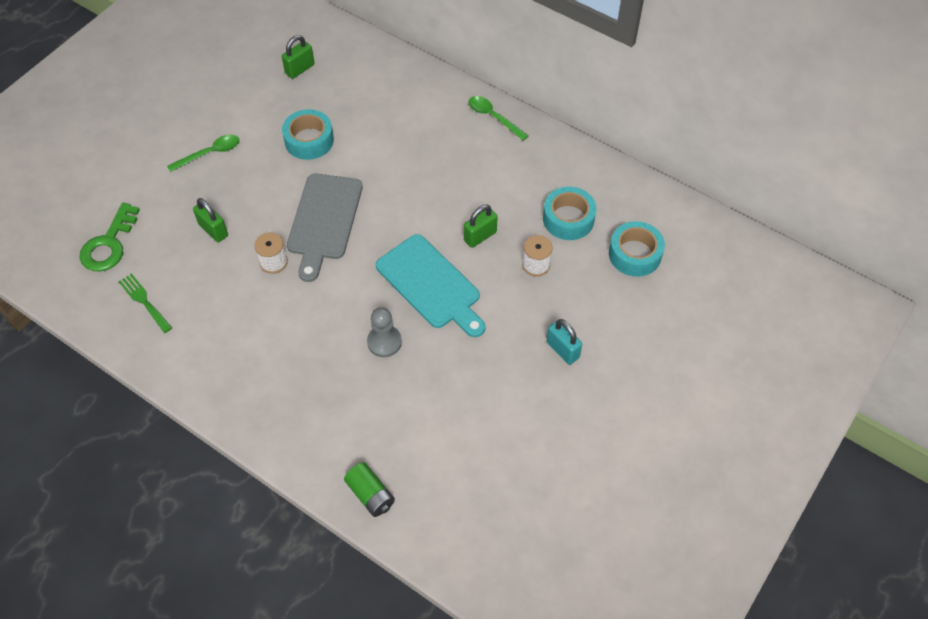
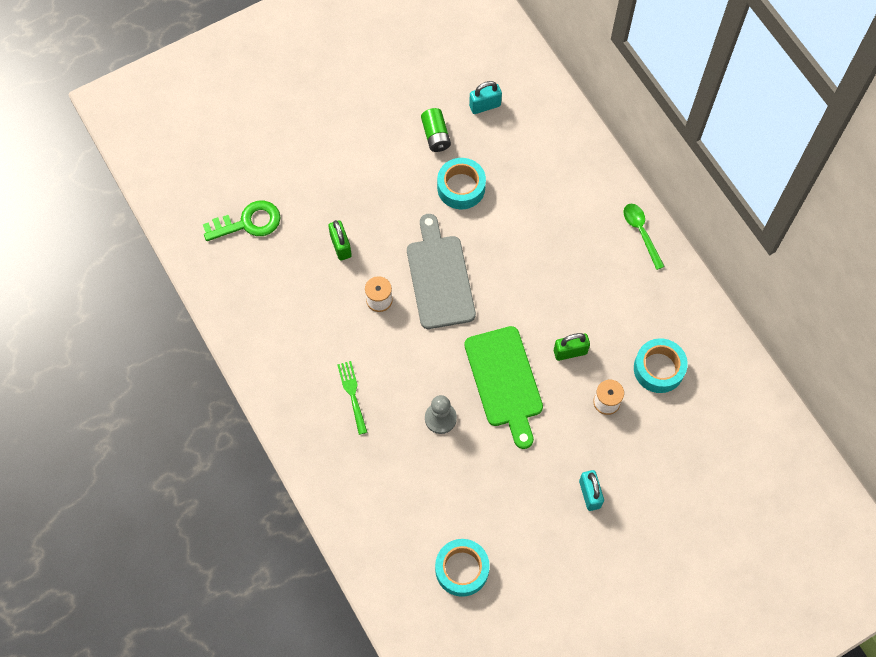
camera: 25 degrees right, 10 degrees up
green key [80,203,140,272] -> green key turned 150 degrees counterclockwise [203,201,281,241]
green fork [119,273,172,333] -> green fork moved to [337,361,367,435]
green spoon [167,134,239,172] -> none
green padlock [282,35,314,79] -> turquoise padlock [469,81,502,114]
grey cutting board [287,173,363,282] -> grey cutting board turned 135 degrees clockwise [407,214,476,329]
green battery [344,462,395,517] -> green battery moved to [421,108,451,152]
turquoise cutting board [376,234,485,337] -> green cutting board [464,326,543,449]
turquoise tape [609,221,665,277] -> turquoise tape moved to [435,539,490,597]

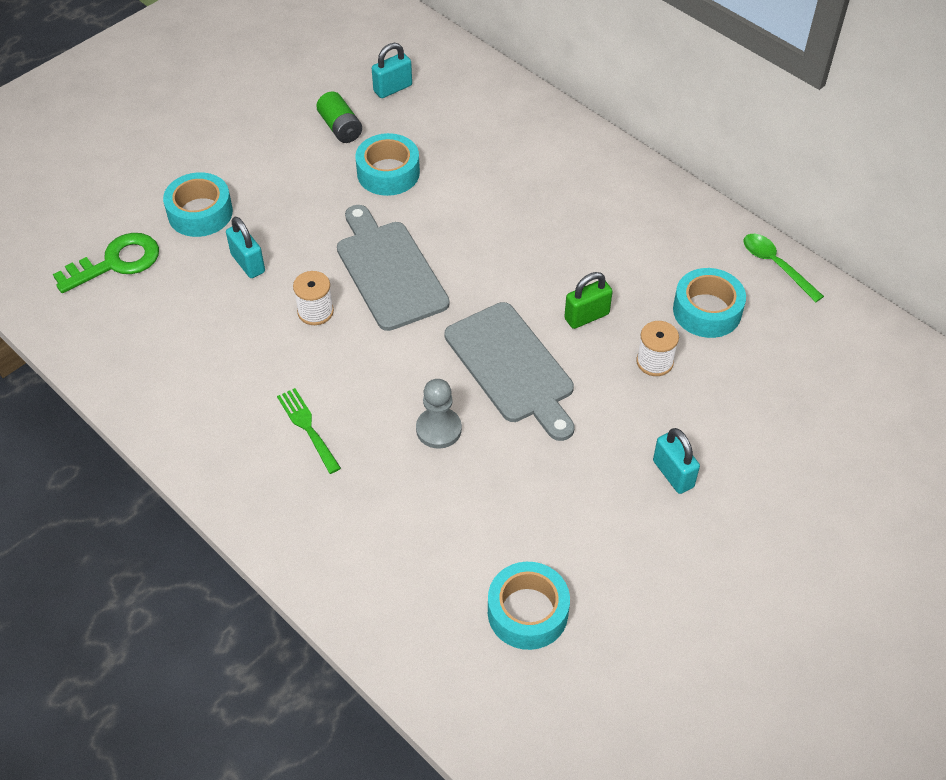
camera: 15 degrees left, 15 degrees down
green padlock [328,220,352,261] -> turquoise padlock [226,217,265,278]
green cutting board [464,326,543,449] -> grey cutting board [445,302,574,441]
green spoon [623,204,665,270] -> green spoon moved to [743,234,824,302]
none -> turquoise tape [163,172,233,237]

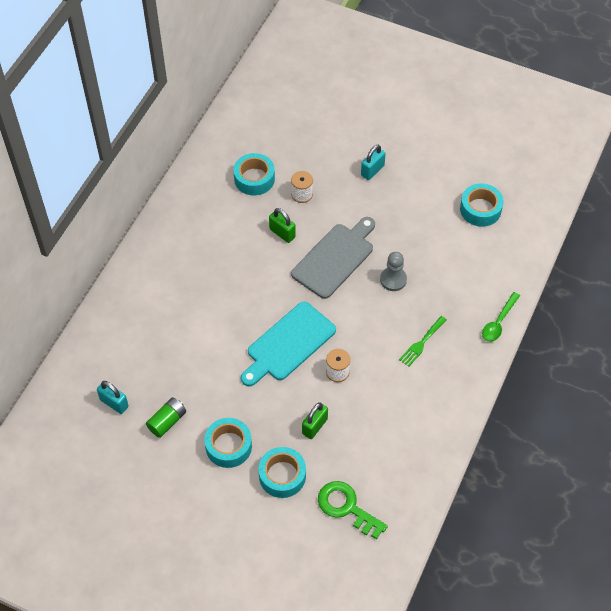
camera: 110 degrees left, 5 degrees up
turquoise padlock [226,217,265,278] -> green padlock [302,402,328,439]
grey cutting board [337,205,450,331] -> turquoise cutting board [241,302,336,386]
turquoise tape [355,133,420,196] -> turquoise tape moved to [204,418,252,468]
green spoon [743,234,824,302] -> green spoon moved to [482,292,520,342]

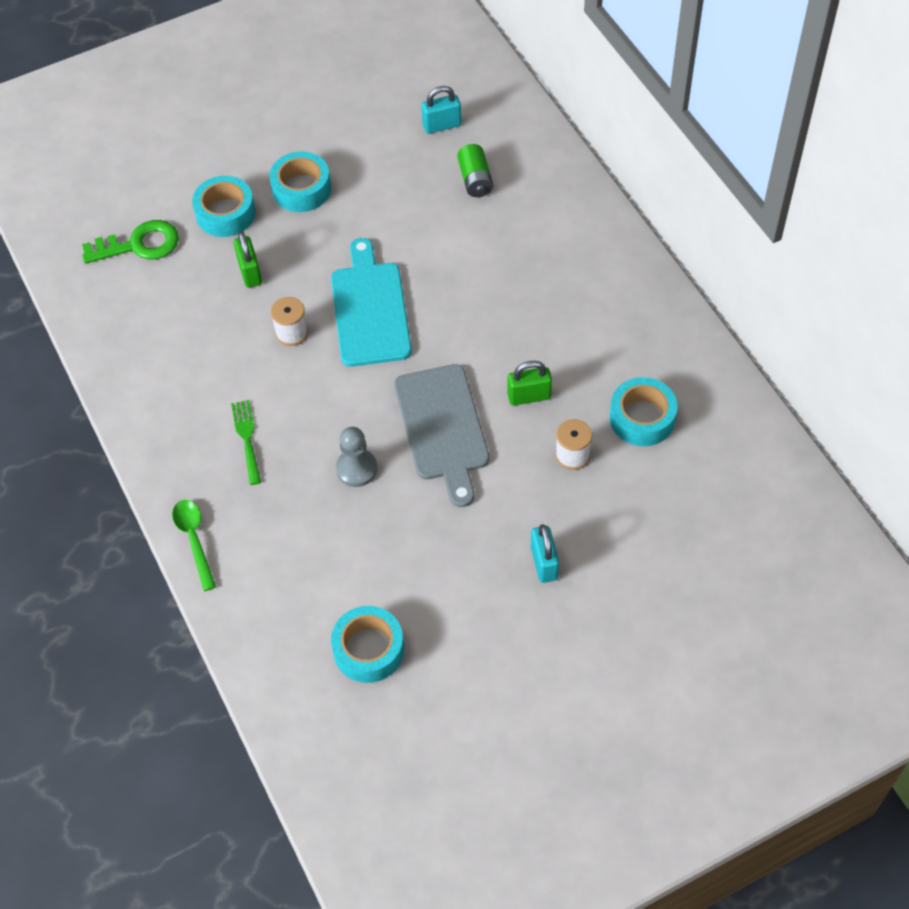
camera: 130 degrees right, 0 degrees up
green battery [146,397,186,438] -> green battery moved to [457,144,493,197]

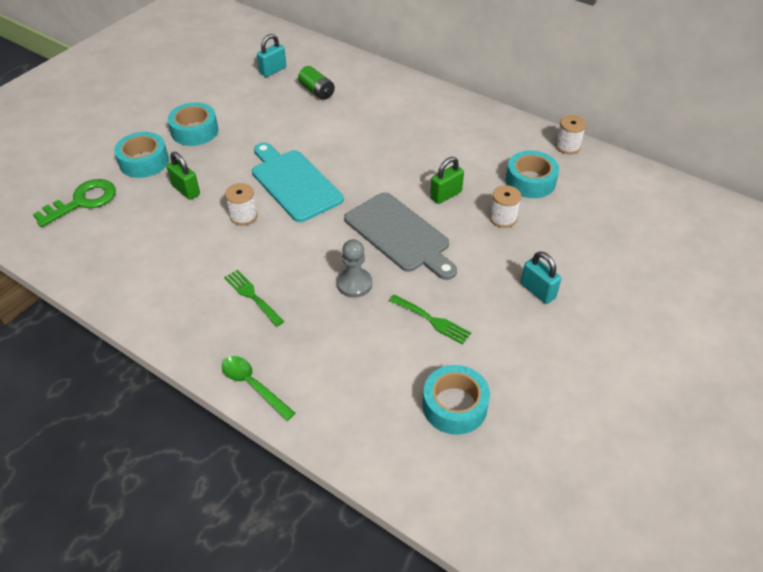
camera: 30 degrees left, 10 degrees down
none -> green fork [389,294,471,345]
none -> white spool [555,115,586,154]

